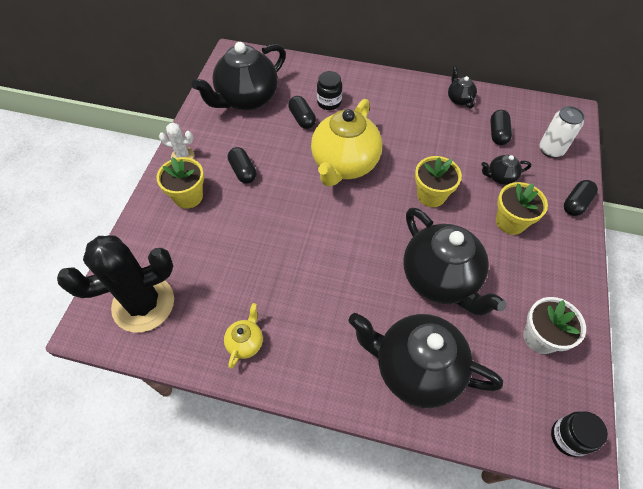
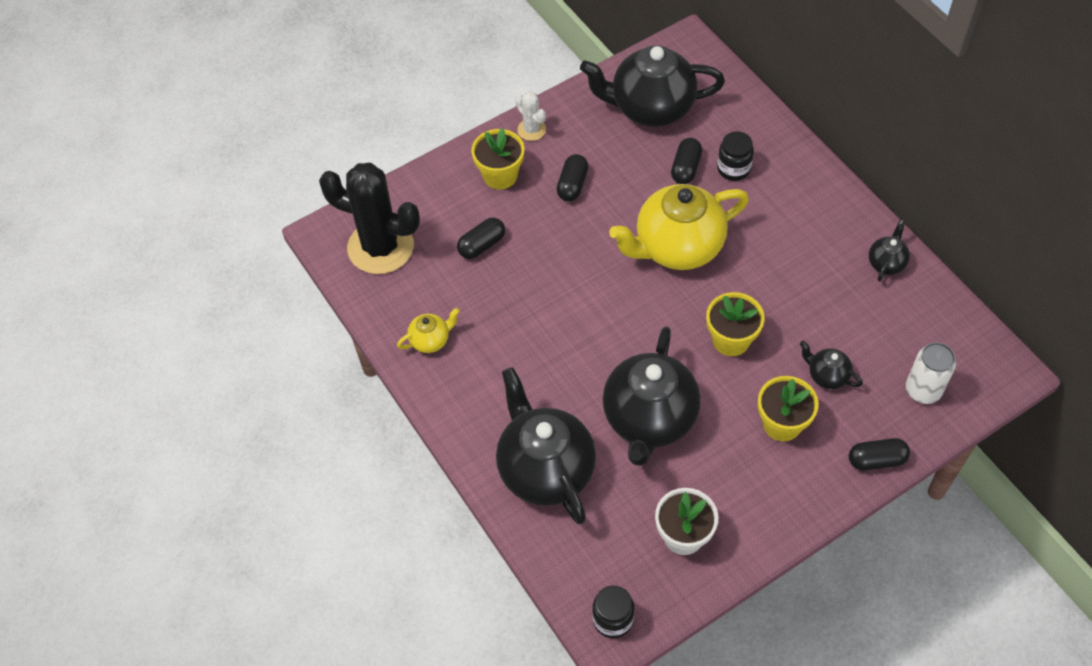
camera: 45 degrees right, 0 degrees up
black capsule [490,110,512,145] -> black capsule moved to [457,218,505,259]

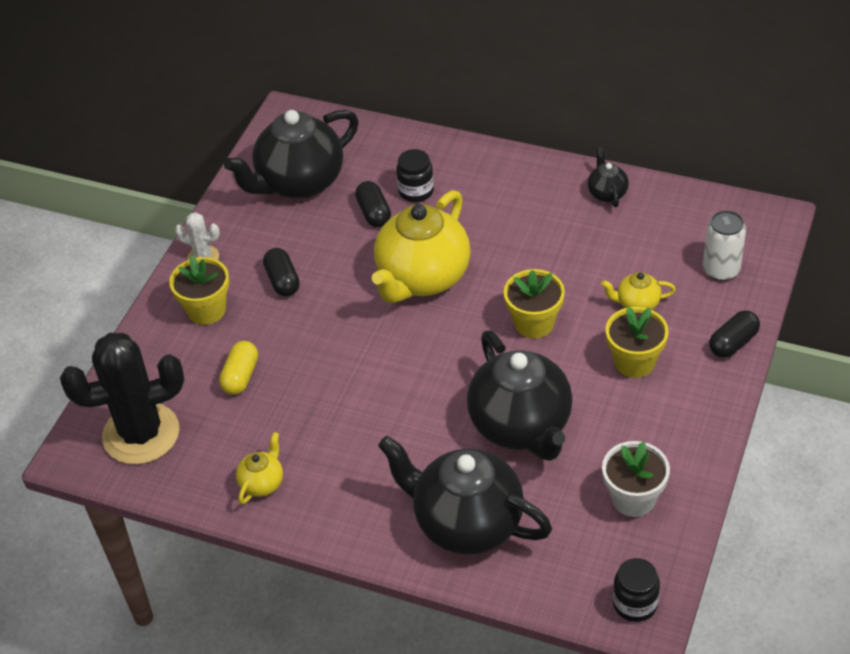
camera: 35 degrees left, 10 degrees down
black capsule [457,218,505,259] -> yellow capsule [219,341,258,395]
black teapot [800,341,863,389] -> yellow teapot [601,272,676,310]

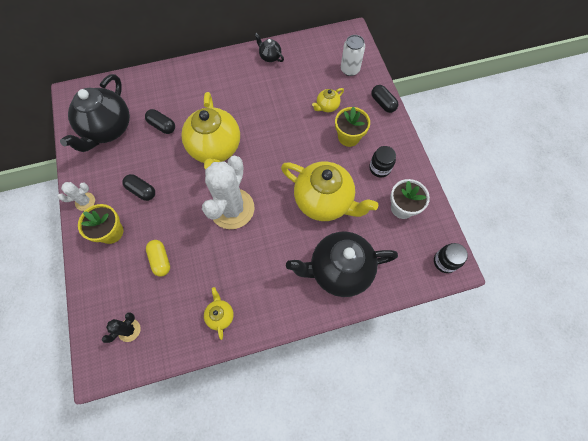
camera: 40 degrees left, 20 degrees up
black cactus [60,333,184,464] -> black cactus [102,313,141,343], size x0.45
black jar [396,149,434,202] -> black jar moved to [369,146,396,178]
black teapot [467,330,573,461] -> yellow teapot [281,162,378,221]
yellow flower pot [504,269,565,339] -> none
black capsule [709,310,760,358] -> black capsule turned 45 degrees counterclockwise [371,85,398,113]
none -> white cactus [202,156,254,229]

